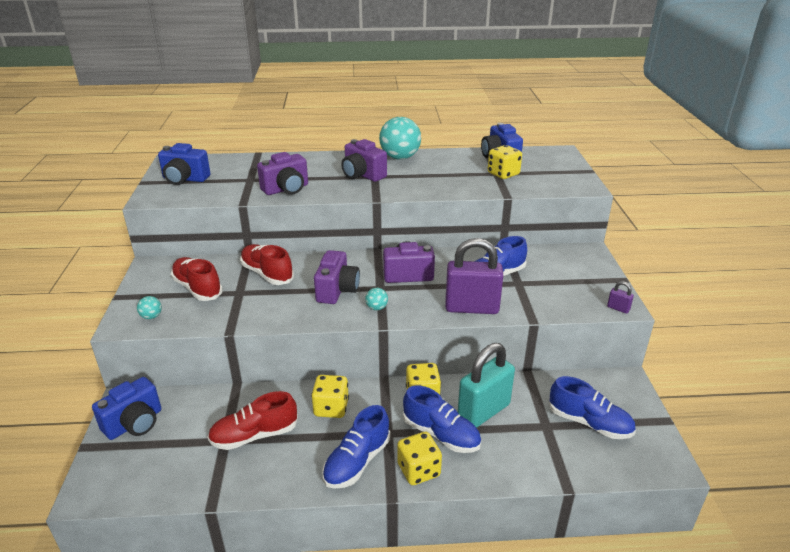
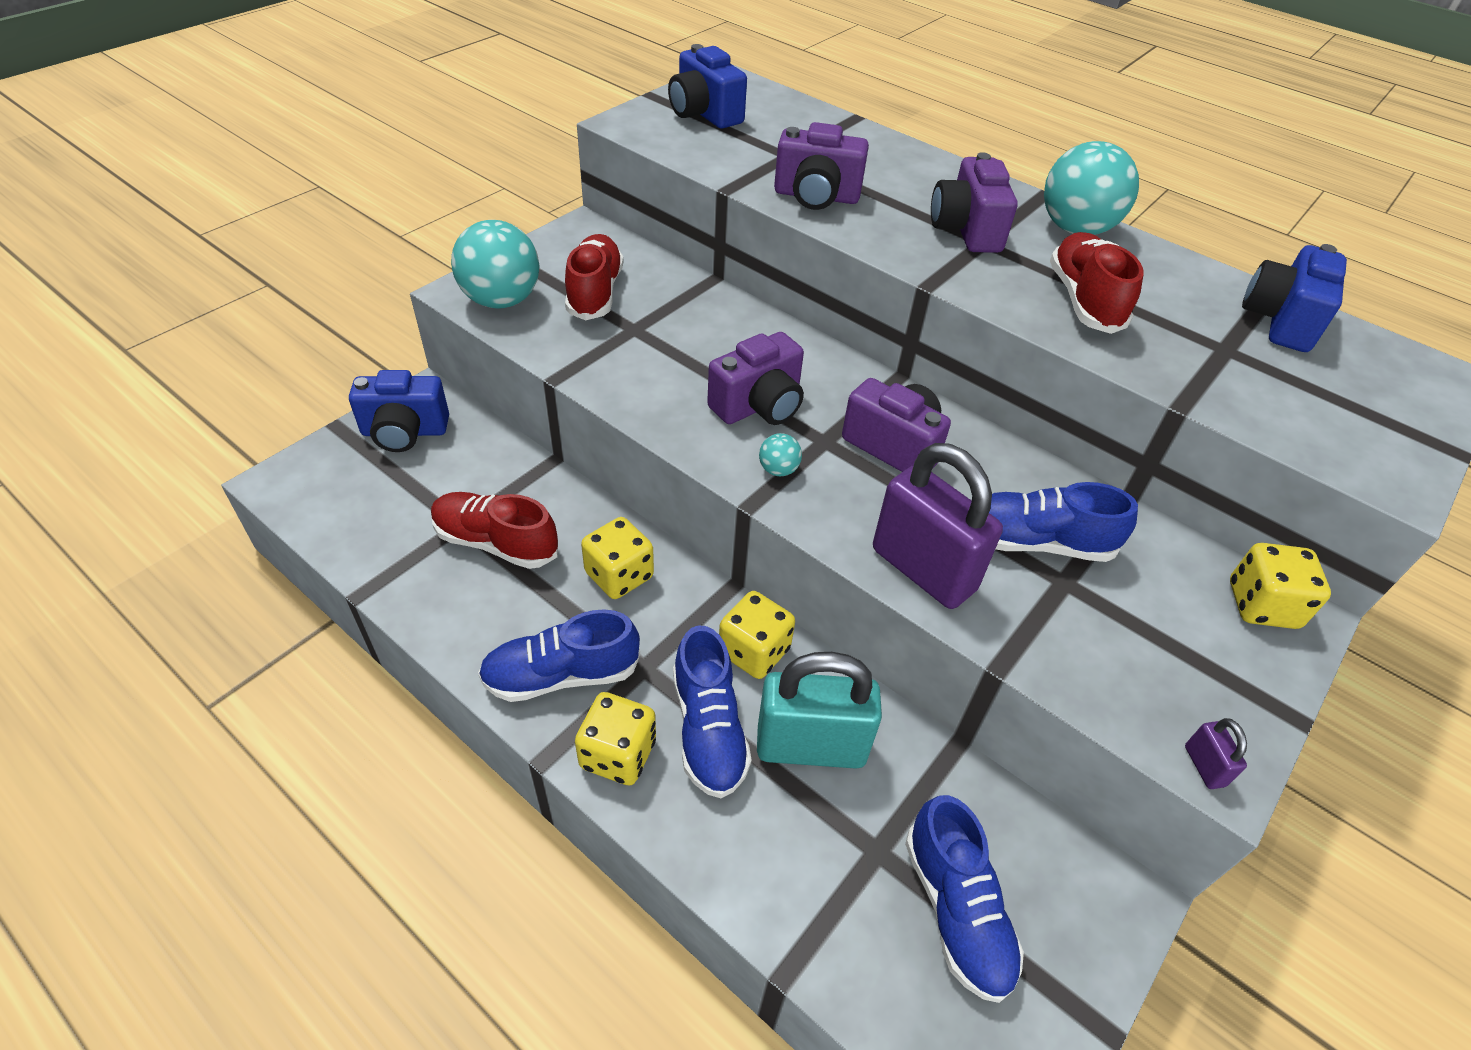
camera: 40 degrees right, 15 degrees up
turquoise ball [137,296,162,319] -> turquoise ball [451,220,540,309], size x2.30
red shoe [240,244,294,285] -> red shoe moved to [1050,232,1143,334]
yellow dice [488,145,522,179] -> yellow dice moved to [1230,543,1331,629]

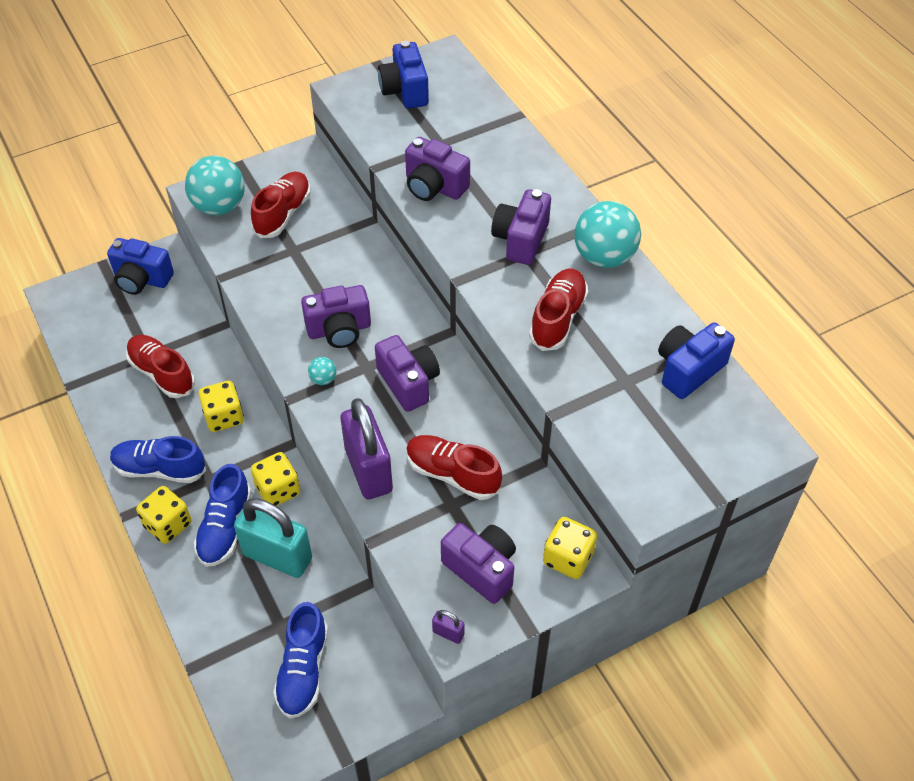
camera: 25 degrees right, 5 degrees up
blue shoe [989,482,1138,562] -> red shoe [406,435,502,500]
purple padlock [1185,718,1247,789] -> purple padlock turned 75 degrees counterclockwise [432,610,465,644]
none -> purple camera [441,523,516,604]

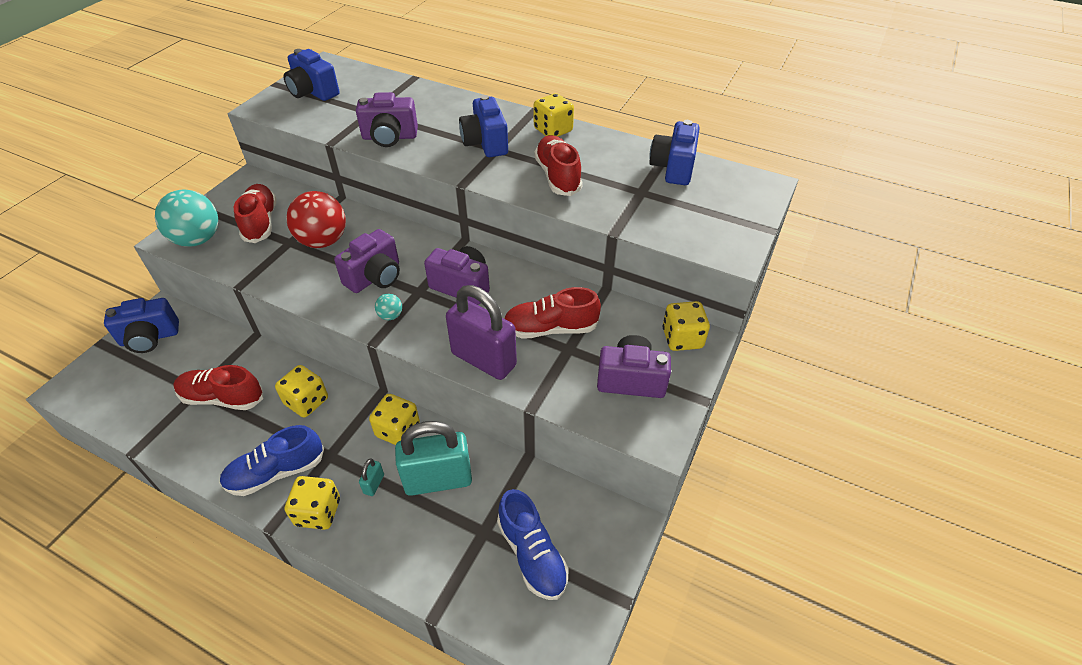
camera: 35 degrees left, 5 degrees down
blue shoe [194,464,252,567] -> turquoise padlock [359,459,384,496]
purple padlock [432,610,465,644] -> none
purple camera [491,189,551,265] -> blue camera [459,95,508,157]
turquoise ball [574,201,641,268] -> yellow dice [534,93,574,137]
none -> red ball [286,191,346,248]

